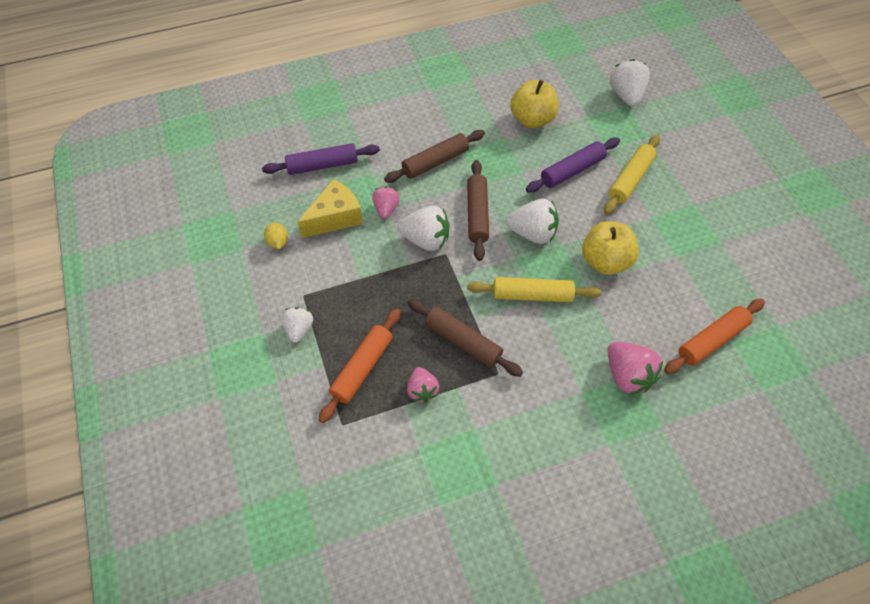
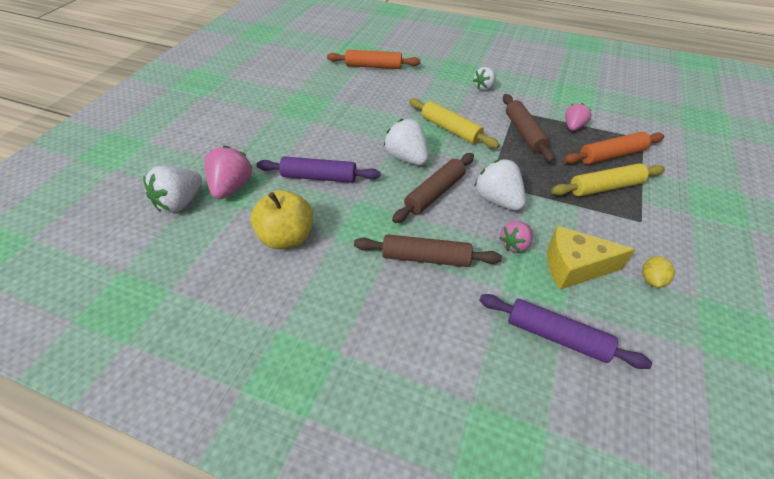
camera: 140 degrees left, 10 degrees down
white strawberry [282,307,313,343] -> white strawberry moved to [473,67,496,91]
yellow apple [582,221,639,275] -> none
yellow rolling pin [604,135,660,215] -> yellow rolling pin moved to [551,163,665,197]
pink strawberry [608,342,663,395] -> pink strawberry moved to [205,146,252,199]

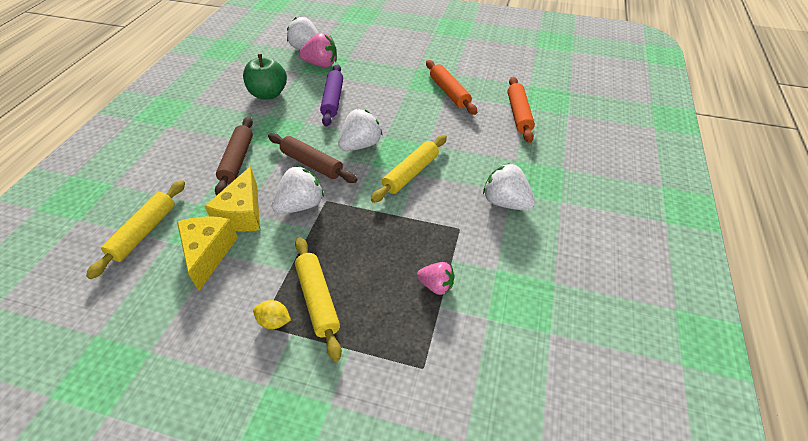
camera: 85 degrees right, 0 degrees up
yellow apple [251,190,313,249] -> green apple [243,54,287,100]
white strawberry [473,67,496,91] -> white strawberry [483,163,535,211], size x1.58
purple rolling pin [479,294,652,369] -> yellow rolling pin [86,180,185,279]
pink strawberry [499,221,533,253] -> yellow cheese [204,166,260,231]
brown rolling pin [503,94,555,163] -> none
orange rolling pin [564,132,664,164] -> orange rolling pin moved to [426,60,477,115]
yellow lemon [642,256,675,288] -> yellow lemon moved to [253,300,291,329]

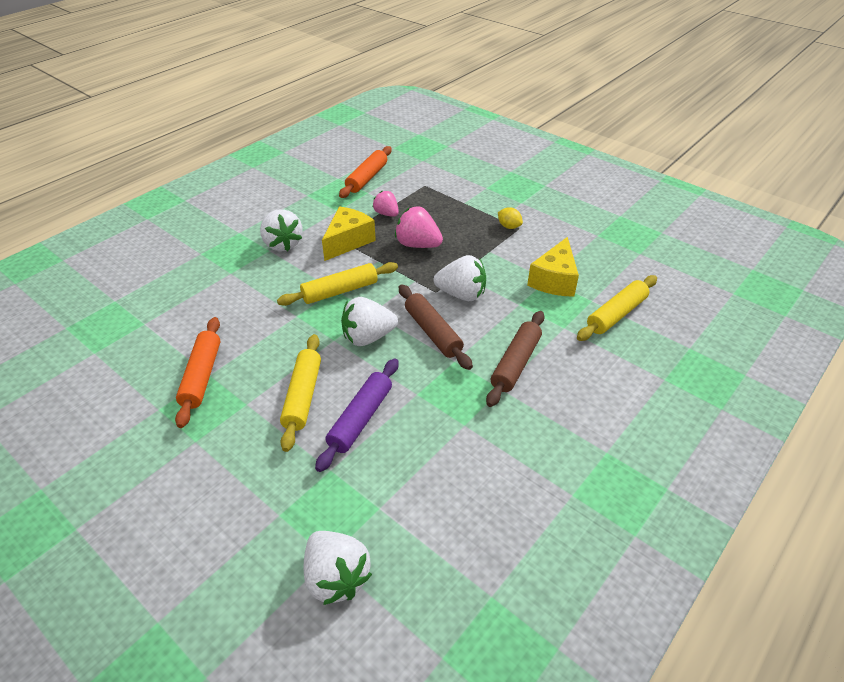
camera: 155 degrees left, 5 degrees down
yellow cheese [204,166,260,231] -> yellow cheese moved to [322,206,376,261]
green apple [243,54,287,100] -> none
white strawberry [272,166,324,214] -> white strawberry turned 150 degrees counterclockwise [434,255,486,301]
yellow rolling pin [295,237,342,361] -> yellow rolling pin moved to [280,334,321,452]
pink strawberry [299,33,337,67] -> pink strawberry moved to [395,206,443,248]
orange rolling pin [508,77,535,143] -> orange rolling pin moved to [339,146,392,198]

